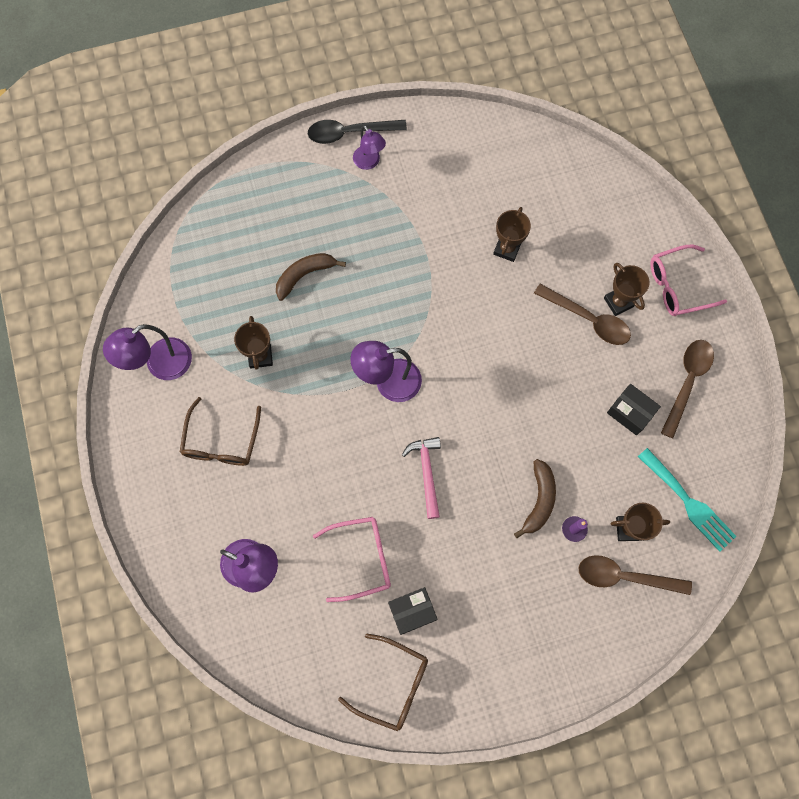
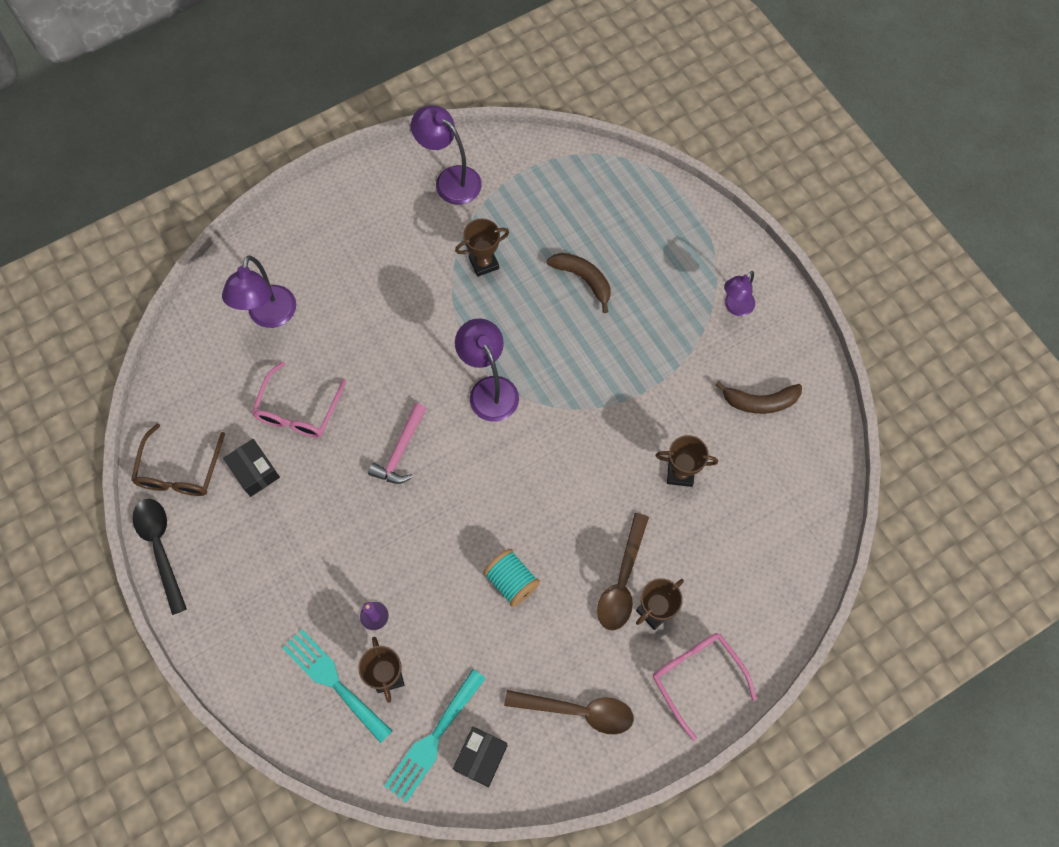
camera: 75 degrees right, 5 degrees down
brown glasses [180,397,261,466] -> none
black spoon [308,120,407,144] -> black spoon moved to [133,499,187,615]
pink glasses [313,517,391,602] -> pink glasses turned 45 degrees clockwise [252,361,346,438]
pink hammer [402,437,441,519] -> pink hammer turned 135 degrees clockwise [368,403,427,484]
brown banana [514,459,556,538] -> brown banana moved to [715,381,802,414]
brown spoon [578,555,692,595] -> turquoise fork [283,629,392,743]
black box [607,384,661,435] -> black box moved to [453,727,508,787]
none -> turquoise spool [483,549,540,607]

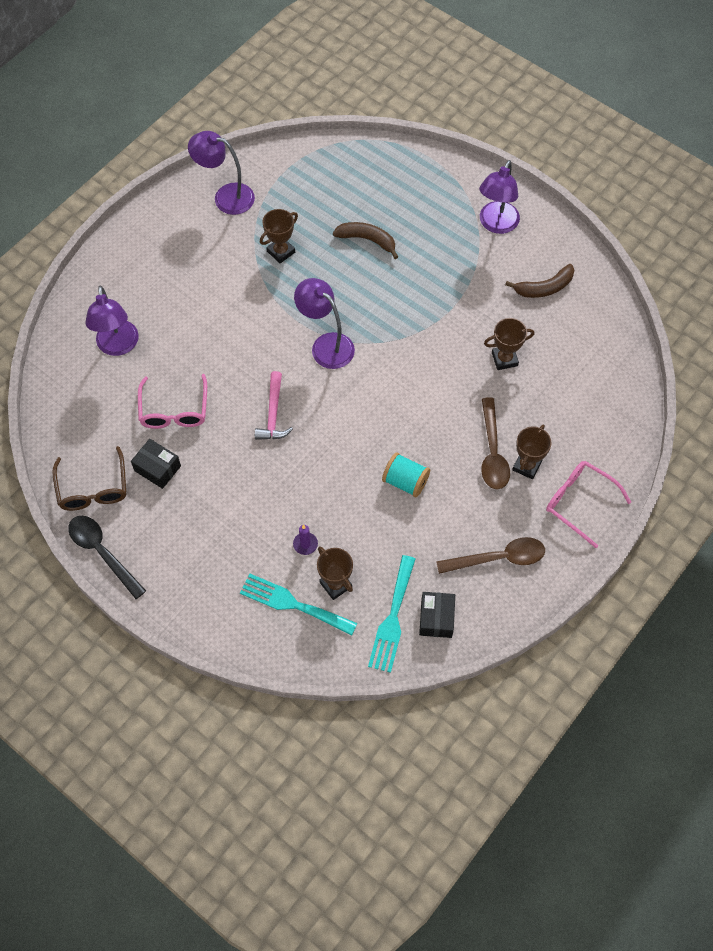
camera: 20 degrees left, 5 degrees down
purple lamp [724,271,755,316] -> purple lamp [479,160,520,234], size x1.57

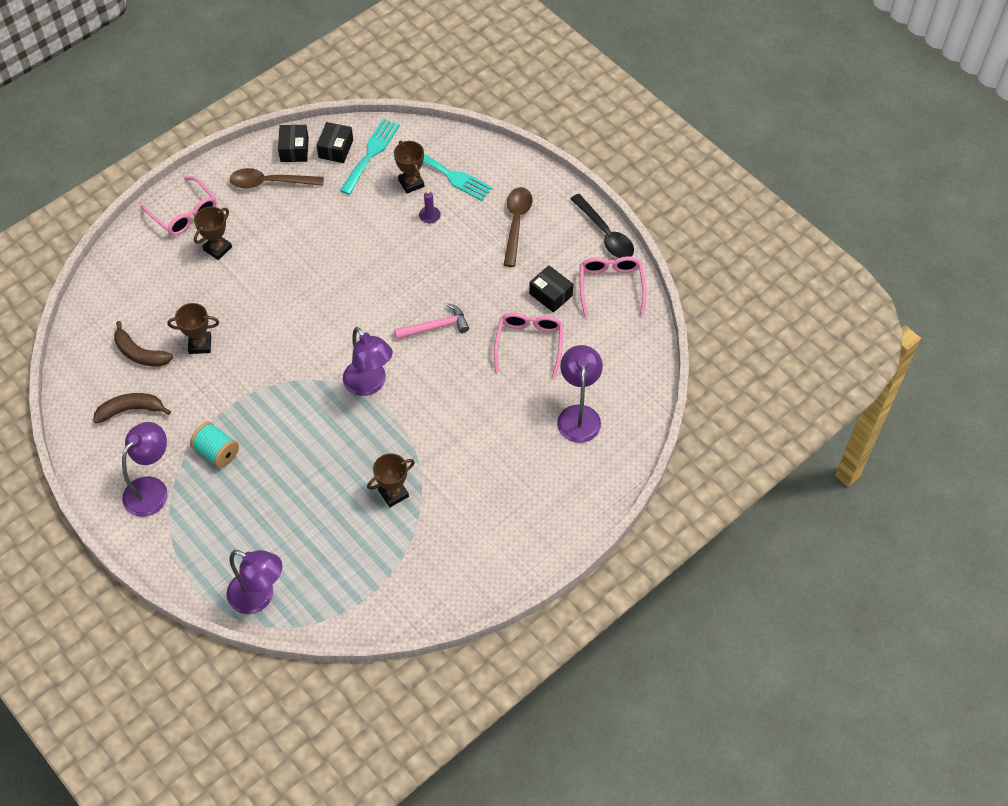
camera: 170 degrees left, 5 degrees down
brown glasses [52,446,126,511] -> pink glasses [580,256,646,317]
purple lamp [188,131,255,215] -> purple lamp moved to [227,550,282,614]
pink hammer [255,371,293,440] -> pink hammer turned 60 degrees clockwise [394,303,469,340]
brown banana [333,222,398,259] -> brown banana moved to [114,321,174,366]
turquoise spool [382,453,430,497] -> turquoise spool moved to [190,422,239,468]
brown spoon [481,397,510,489] -> brown spoon moved to [504,187,532,267]
none -> black box [278,125,309,162]

